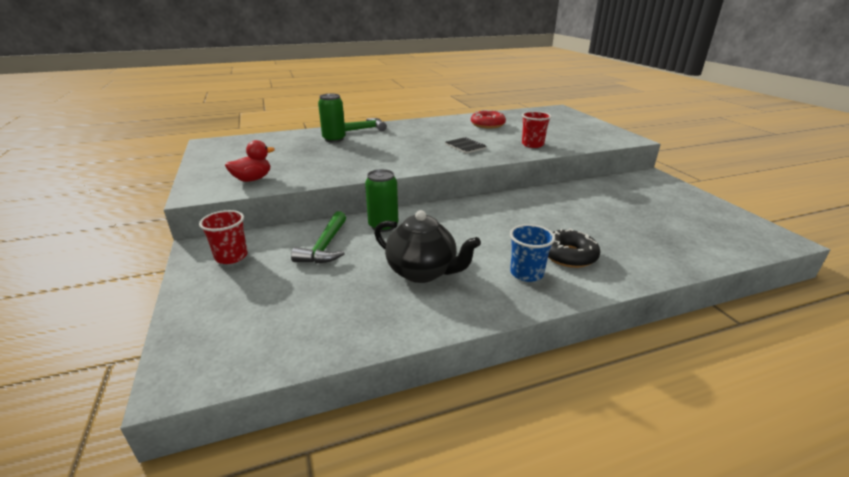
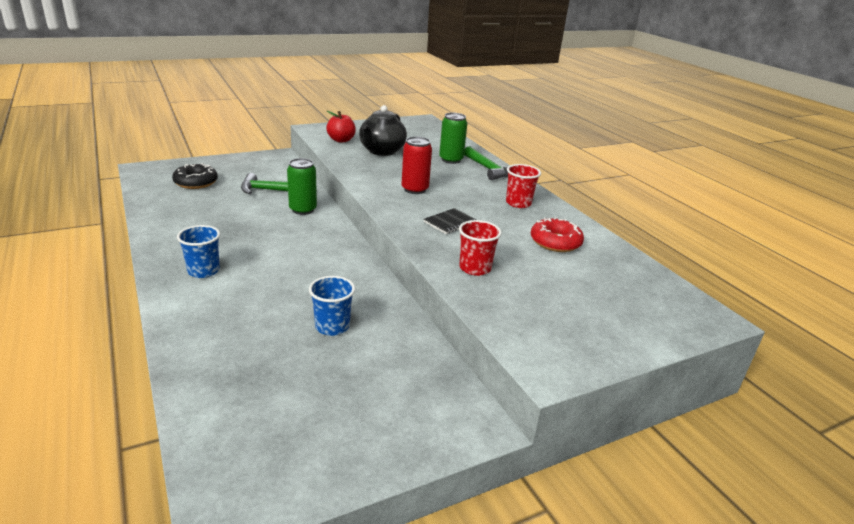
camera: 80 degrees right, 0 degrees up
red cup [199,210,248,264] -> red cup moved to [506,164,541,208]
red duck [225,140,275,182] -> red apple [326,111,356,143]
black teapot [374,210,481,283] -> black teapot moved to [359,105,407,156]
black donut [548,228,600,268] -> black donut moved to [172,163,218,189]
none -> blue cup [309,276,355,336]
none -> red can [401,136,432,194]

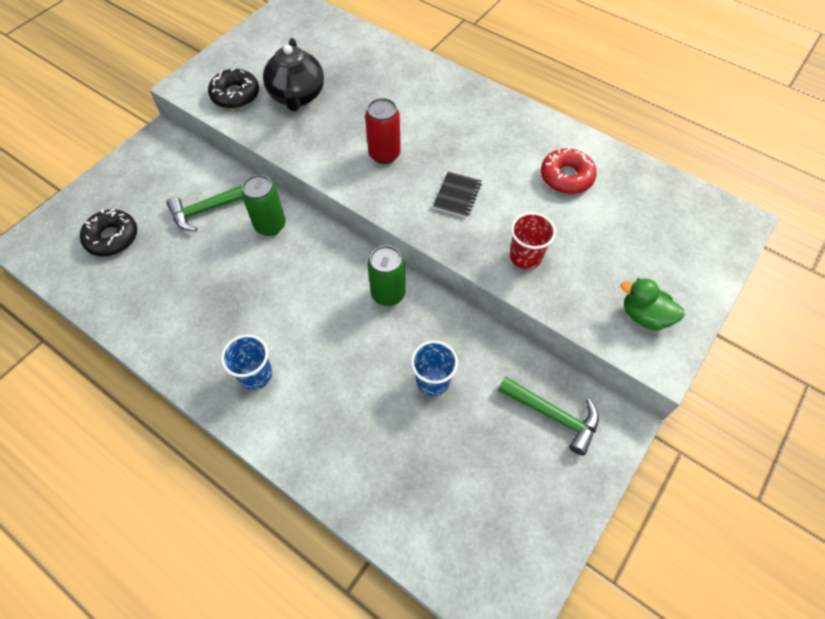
camera: 25 degrees left, 30 degrees up
red apple [326,111,356,143] -> black donut [208,68,259,109]
green can [439,113,467,164] -> green can moved to [368,245,405,306]
green hammer [464,146,508,180] -> green hammer moved to [498,377,599,456]
red cup [506,164,541,208] -> none
none -> green duck [621,278,685,331]

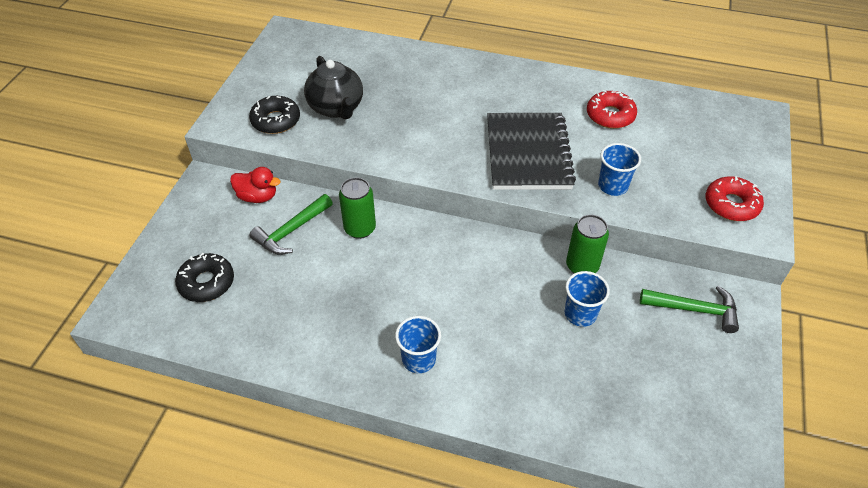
camera: 20 degrees left, 10 degrees down
red can [365,98,401,164] -> none
green can [368,245,405,306] -> green can moved to [566,215,609,273]
black notebook [433,172,482,218] -> black notebook [487,113,576,190], size x2.31
red cup [510,212,556,269] -> blue cup [598,143,641,196]
green duck [621,278,685,331] -> red donut [706,176,764,221]
none -> red duck [230,167,281,203]

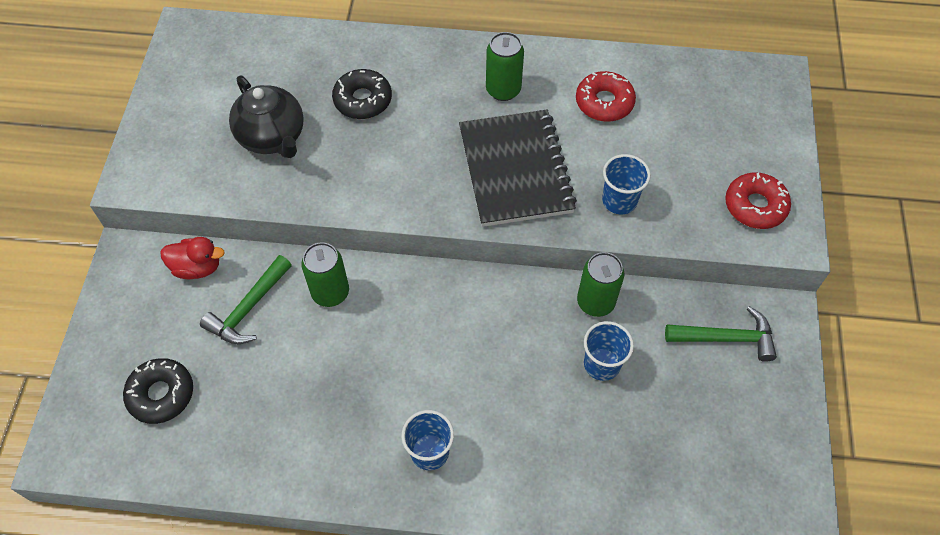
camera: 10 degrees left, 10 degrees up
black donut [249,96,300,134] -> black donut moved to [332,69,392,119]
none -> green can [486,32,524,101]

